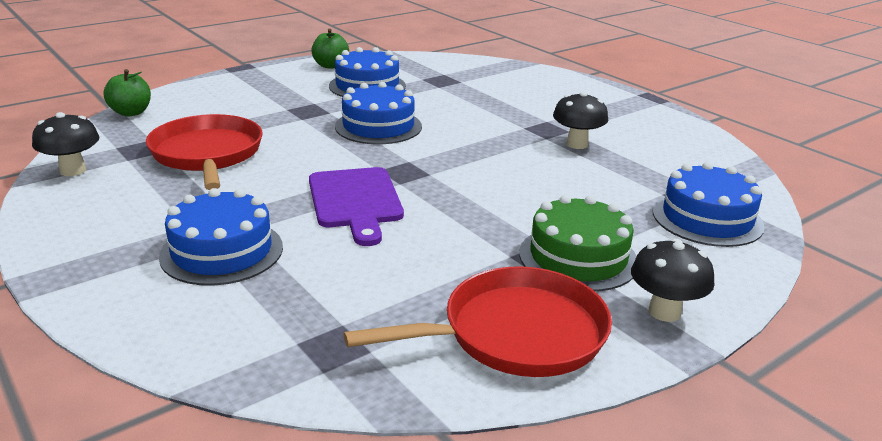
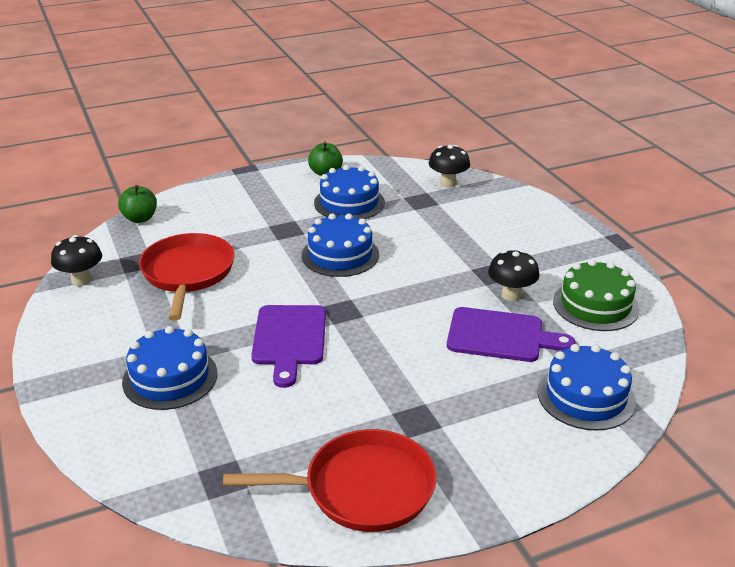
camera: 15 degrees right, 5 degrees up
green cake [519,195,637,291] -> green cake moved to [553,259,639,331]
black mushroom [631,239,715,322] -> black mushroom moved to [429,145,470,188]
none -> purple cutting board [447,307,575,362]

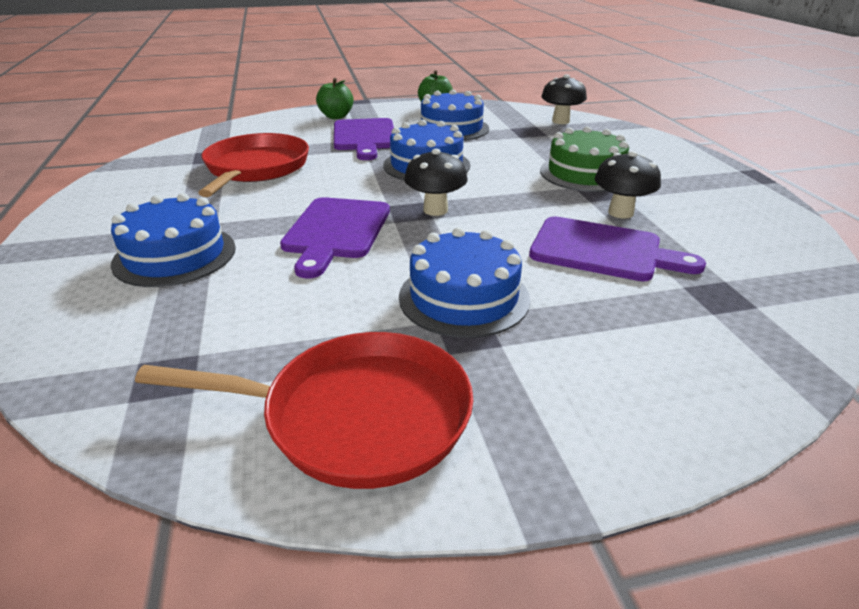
camera: 10 degrees right, 0 degrees up
black mushroom [51,235,102,286] -> black mushroom moved to [404,149,468,216]
green apple [118,185,157,223] -> green apple moved to [316,78,354,119]
blue cake [537,344,636,431] -> blue cake moved to [399,227,530,338]
green cake [553,259,639,331] -> green cake moved to [540,126,629,192]
none -> purple cutting board [334,118,394,160]

